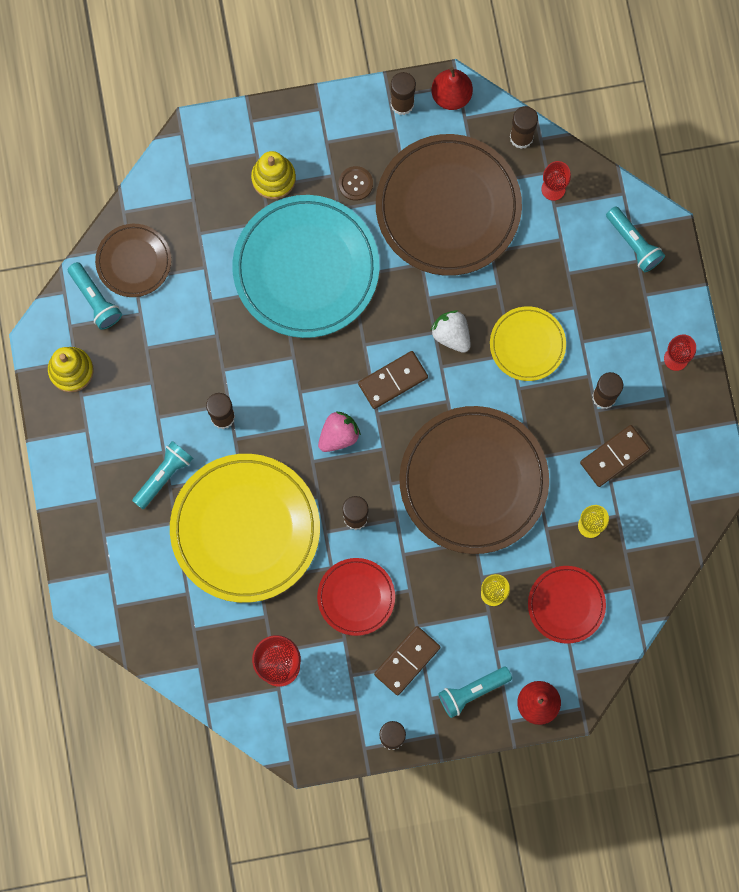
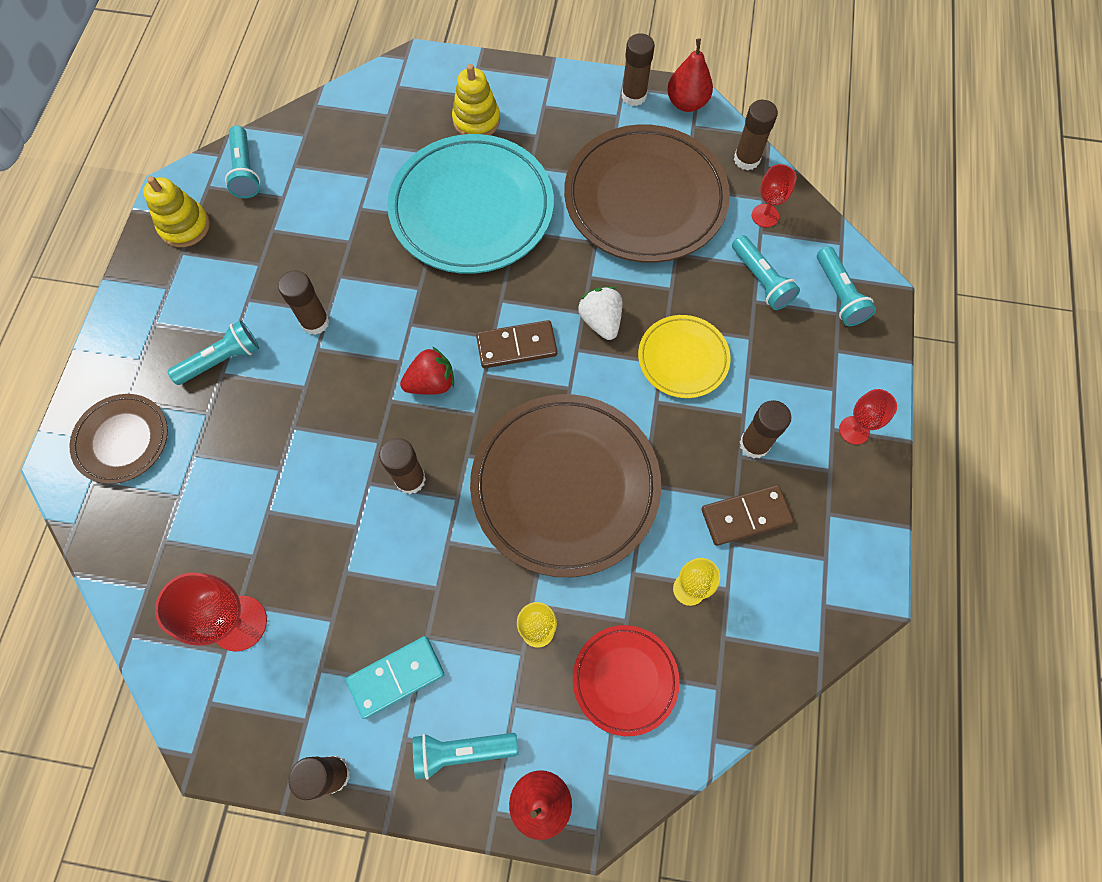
camera: 20 degrees right, 10 degrees down
brown plate [95,224,171,297] -> brown plate moved to [70,394,168,484]
yellow plate [170,454,320,603] -> none
red plate [317,558,395,636] -> none
pink strawberry [318,411,361,452] -> red strawberry [400,347,454,395]
brown button [339,166,373,201] -> none
brown domino [374,626,441,696] -> turquoise domino [346,636,445,719]
none -> turquoise flashlight [732,235,800,310]

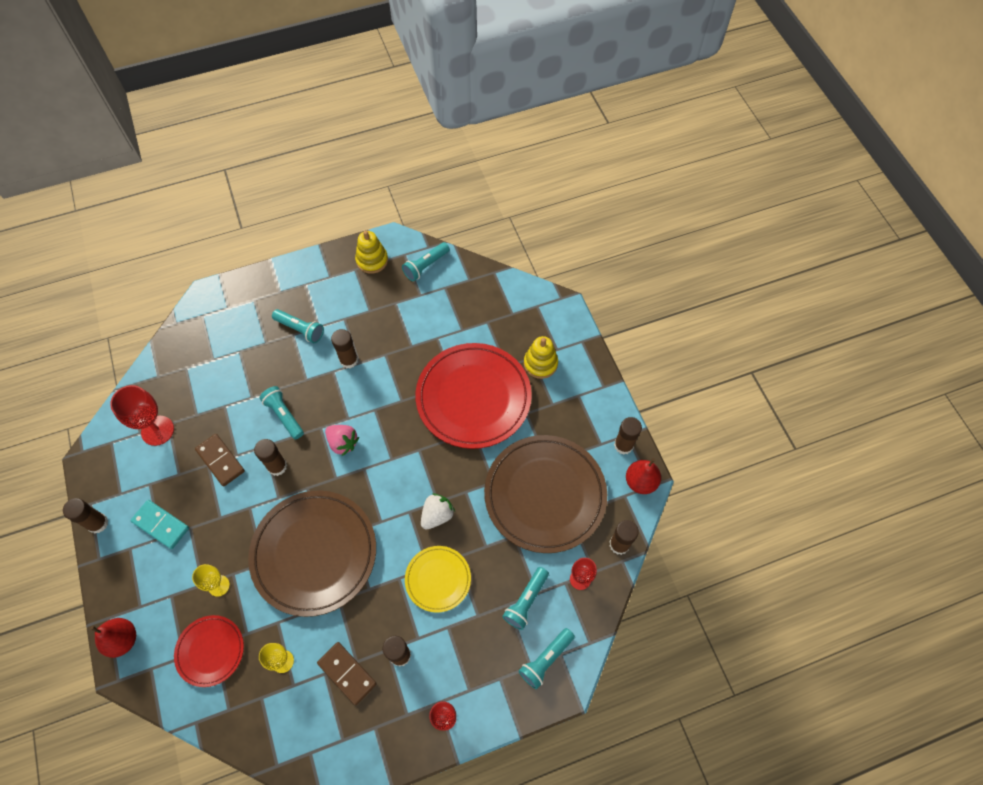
camera: 60 degrees right, 5 degrees down
brown plate [70,394,168,484] -> none
turquoise plate [387,134,554,274] -> red plate [416,343,532,449]
red strawberry [400,347,454,395] -> pink strawberry [325,425,359,456]
turquoise flashlight [413,733,518,780] -> turquoise flashlight moved to [260,386,304,439]
brown domino [476,320,557,368] -> brown domino moved to [195,434,245,486]

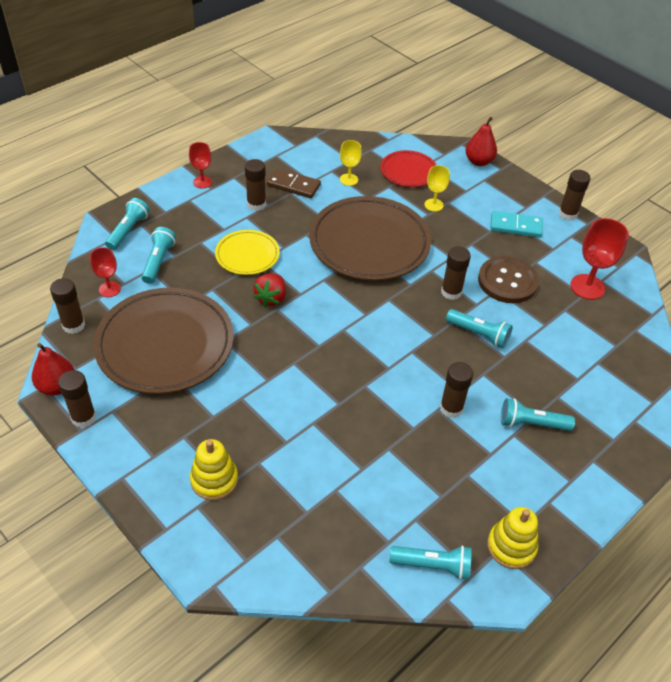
camera: 155 degrees right, 15 degrees down
brown domino [195,434,245,486] -> brown button [478,256,539,303]
pink strawberry [325,425,359,456] -> none
turquoise flashlight [402,242,450,281] -> turquoise flashlight turned 75 degrees clockwise [389,545,472,580]
red plate [416,343,532,449] -> none
white strawberry [421,493,455,529] -> red strawberry [253,273,286,307]

